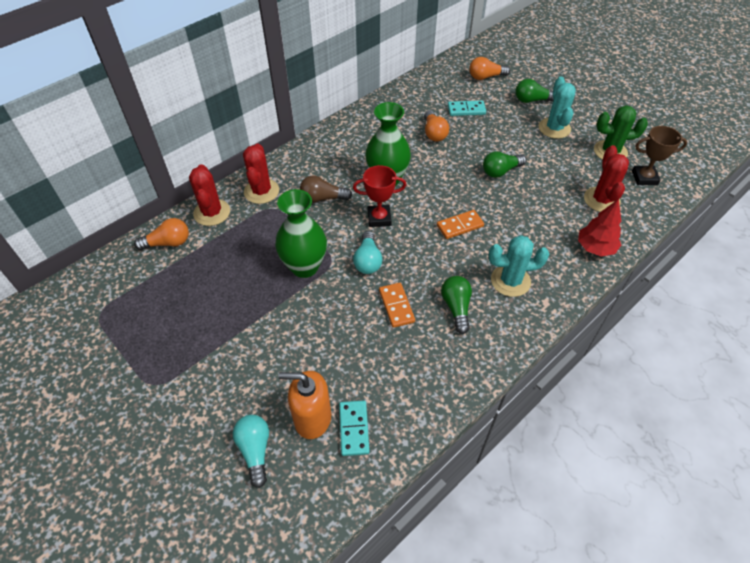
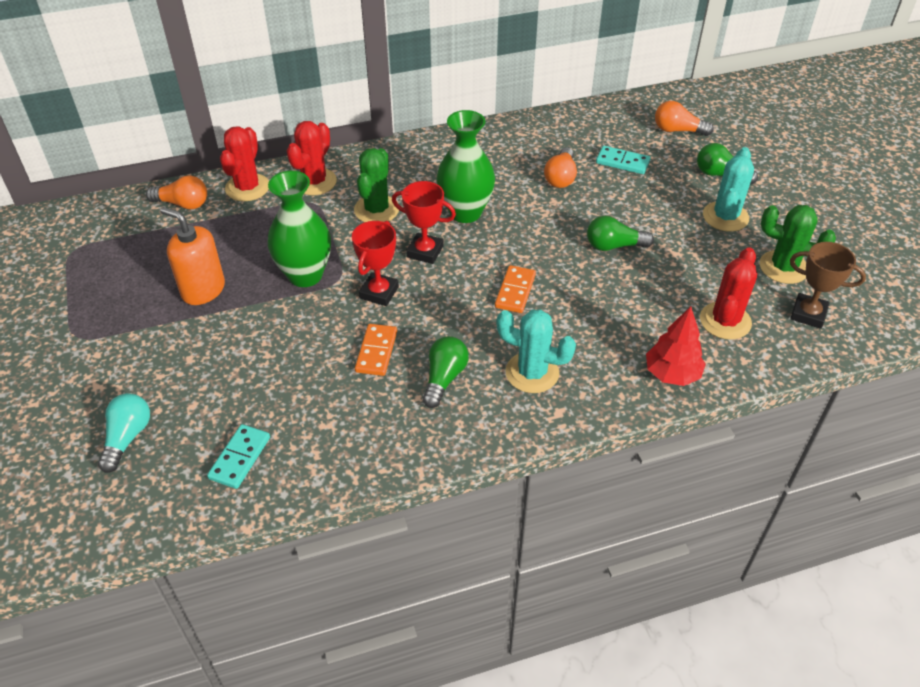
camera: 25 degrees right, 5 degrees down
orange soap dispenser [278,371,331,439] -> orange soap dispenser moved to [160,207,225,305]
brown light bulb [300,175,352,202] -> green cactus [354,148,399,222]
turquoise light bulb [353,231,382,274] -> red trophy [352,221,399,306]
orange domino [437,210,484,239] -> orange domino turned 75 degrees counterclockwise [495,265,536,313]

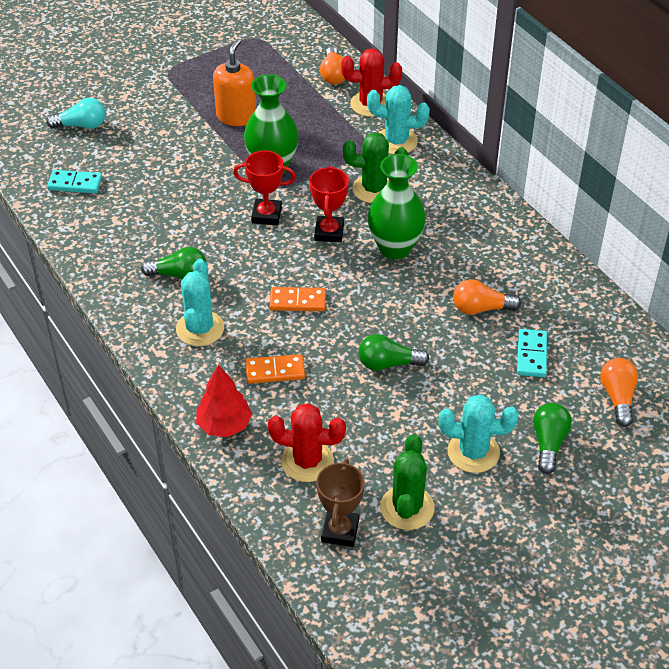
camera: 75 degrees right, 0 degrees up
red cactus [287,121,337,195] -> turquoise cactus [367,85,430,154]
orange domino [355,324,397,376] -> orange domino moved to [245,354,305,384]
green light bulb [587,216,654,251] -> green light bulb turned 75 degrees counterclockwise [359,334,429,371]

